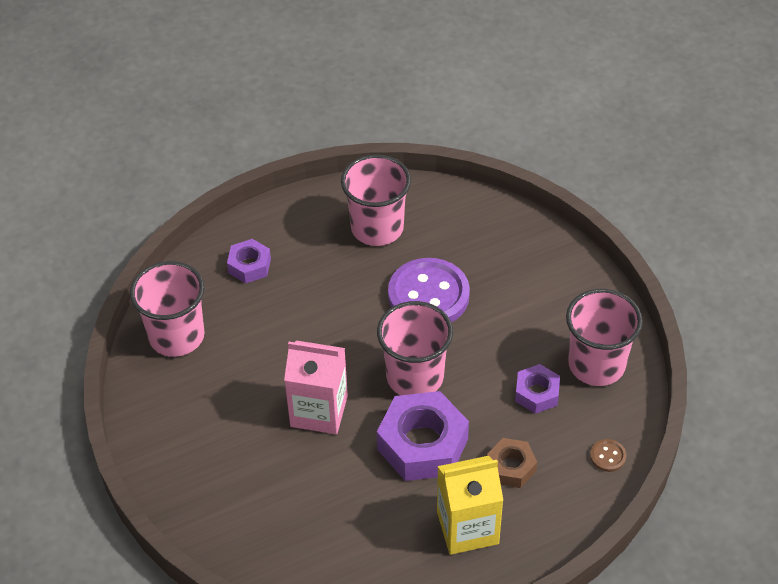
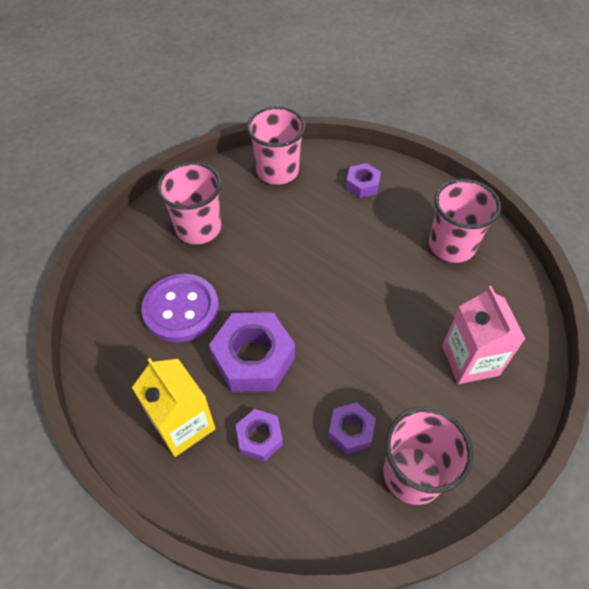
camera: 65 degrees right, 5 degrees up
pink carton [284,340,348,434] -> pink carton moved to [442,286,525,384]
pink cup [377,301,453,395] -> pink cup moved to [157,162,222,244]
purple button [388,258,470,322] -> purple button moved to [141,274,219,343]
brown nut [487,438,537,488] -> purple nut [236,409,283,462]
brown button [590,439,626,472] -> none

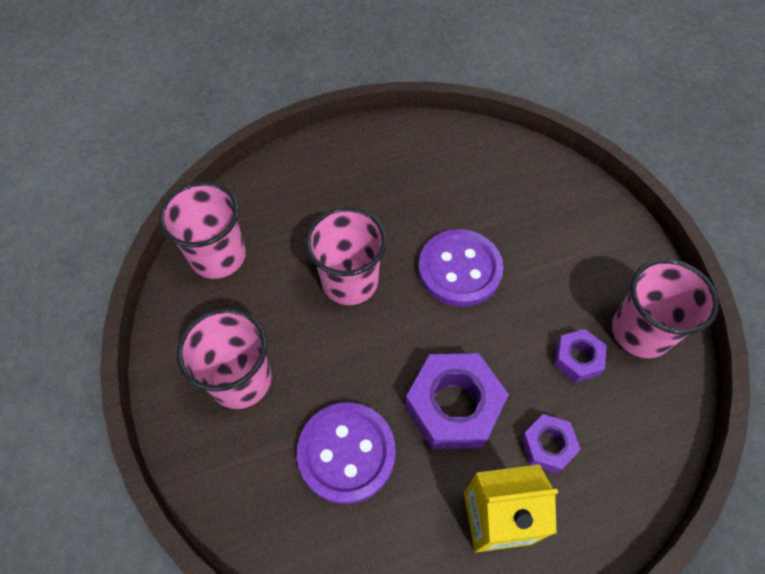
camera: 60 degrees left, 5 degrees up
purple nut [346,163,381,198] -> none
pink cup [429,179,501,263] -> pink cup moved to [305,207,387,305]
pink carton [442,286,525,384] -> none
none -> purple button [418,229,503,307]

